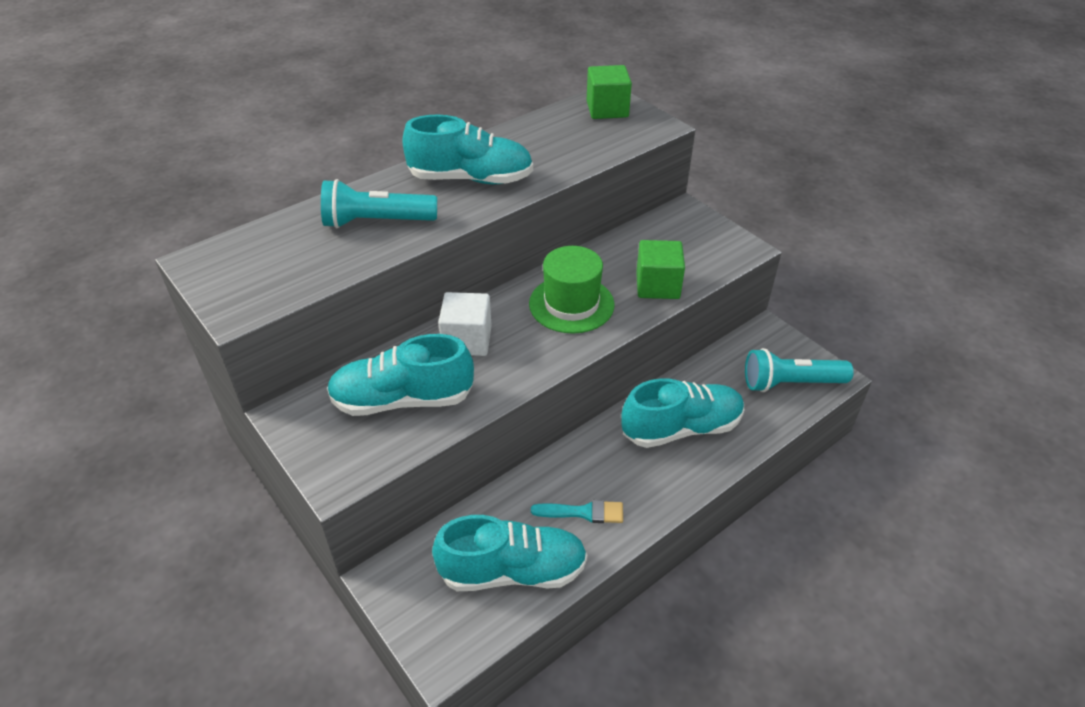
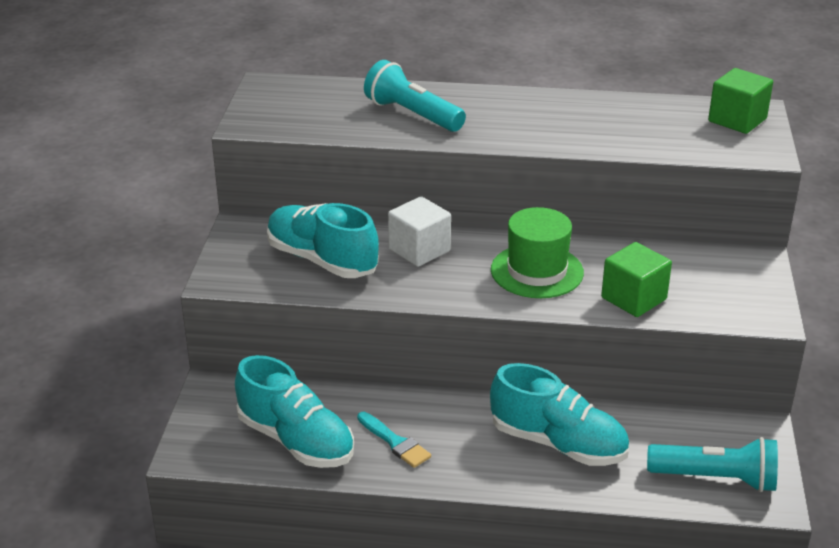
camera: 45 degrees right, 10 degrees down
turquoise shoe [402,115,533,184] -> none
turquoise flashlight [745,348,854,392] -> turquoise flashlight turned 150 degrees clockwise [647,437,778,492]

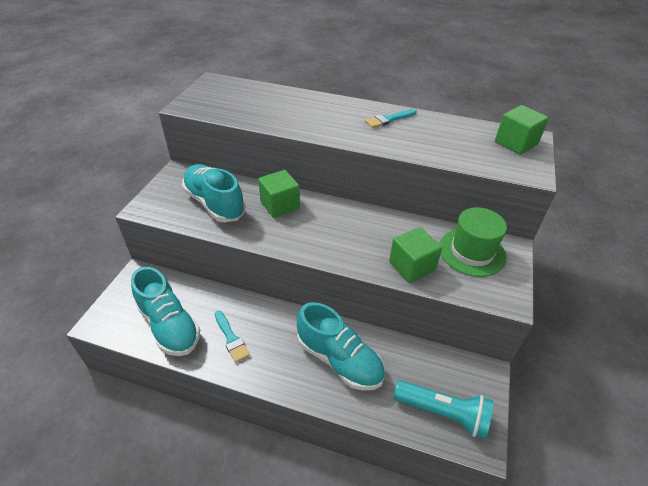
camera: 10 degrees right, 10 degrees up
turquoise flashlight [364,60,466,132] -> none
white cube [388,196,451,267] -> green cube [258,170,300,218]
green hat [491,207,584,298] -> green hat moved to [439,207,507,277]
none -> turquoise brush [365,109,417,128]

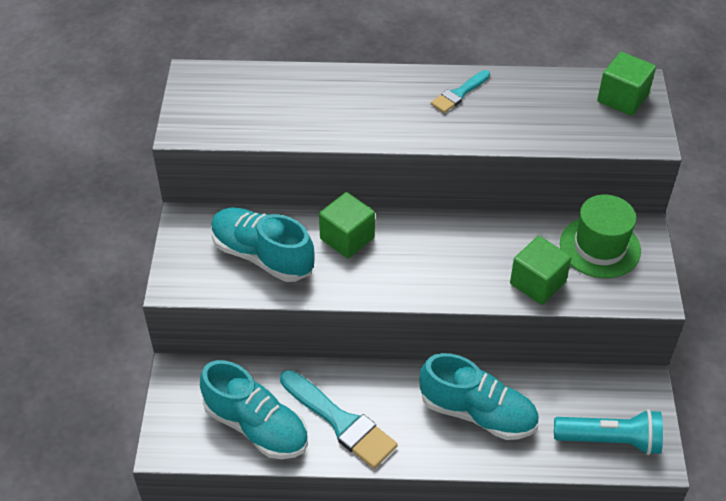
camera: 15 degrees left, 5 degrees up
turquoise brush [215,311,250,363] -> turquoise brush [280,370,398,469], size x1.76

